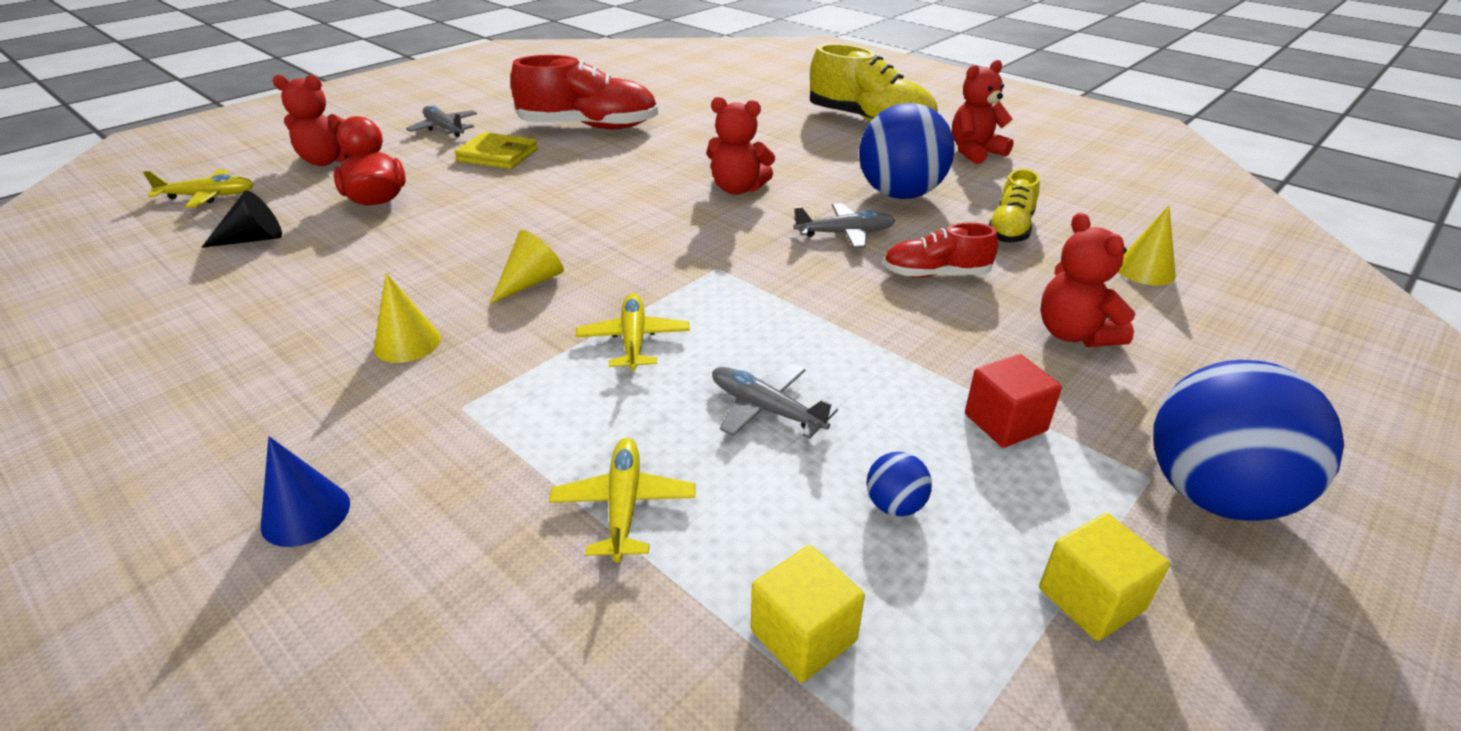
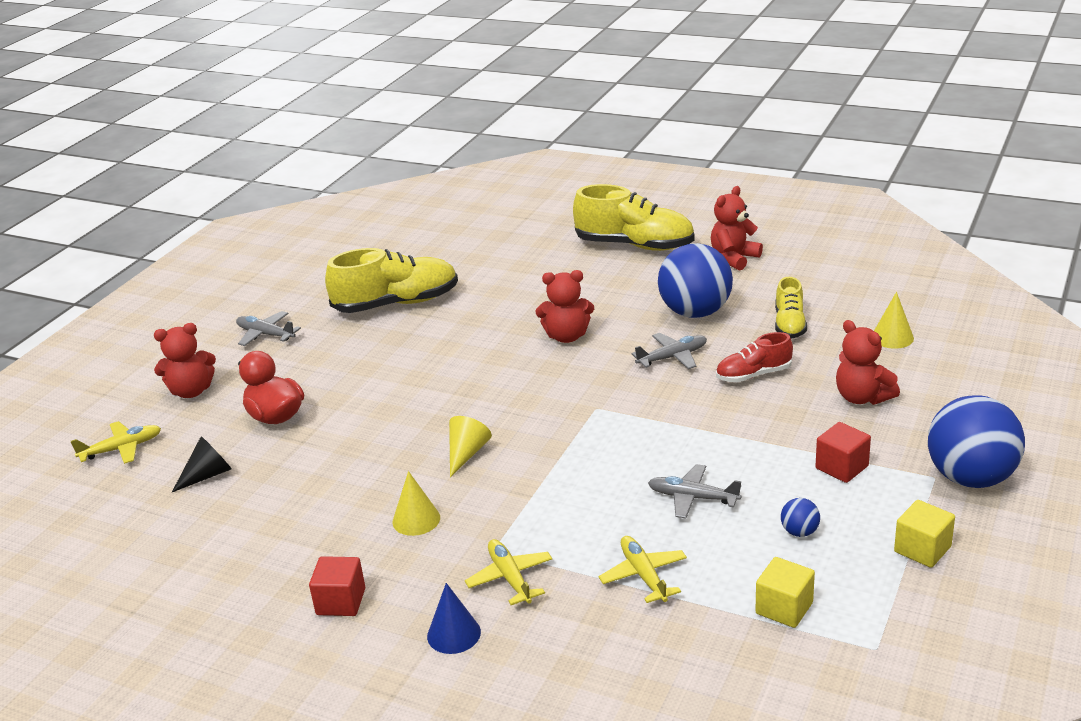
camera: 15 degrees left, 5 degrees down
yellow wallet [454,132,538,169] -> none
red shoe [511,55,658,129] -> yellow shoe [325,248,458,313]
yellow plane [576,293,690,371] -> yellow plane moved to [465,539,552,605]
none -> red cube [309,556,365,616]

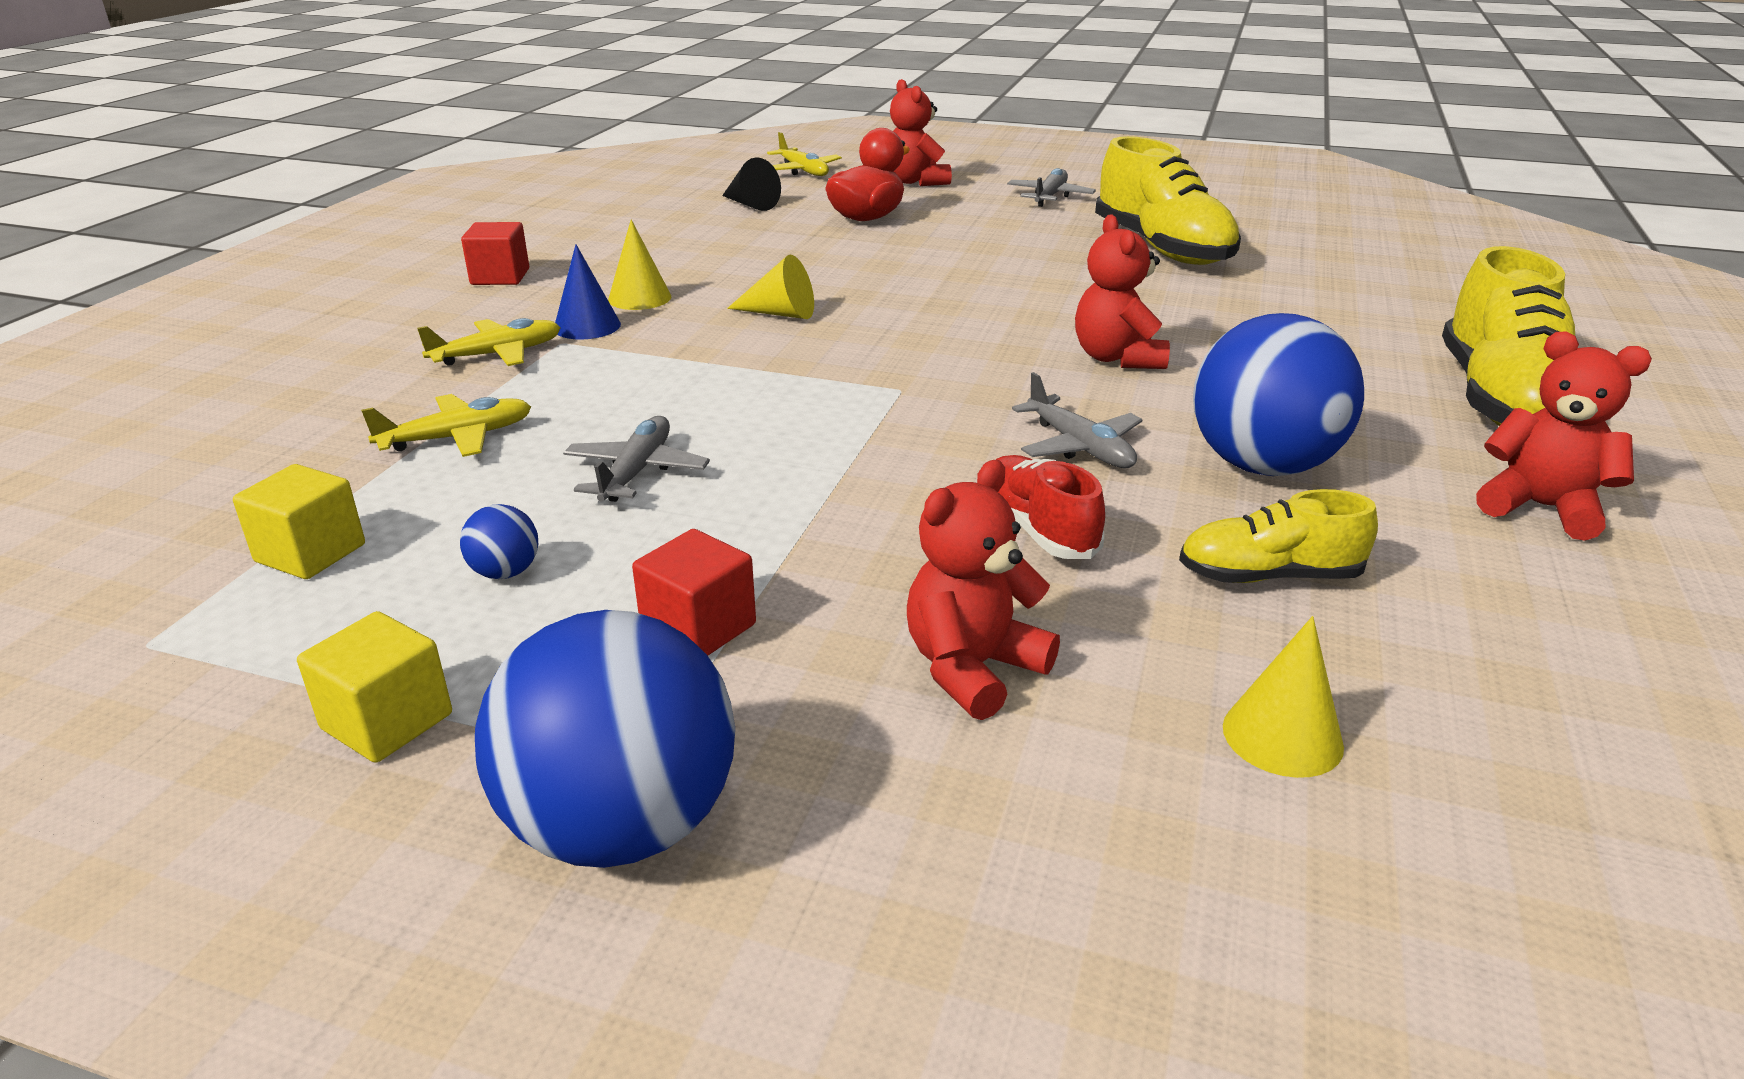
camera: 80 degrees right, 0 degrees up
blue cone [427,583,481,654] -> blue cone moved to [555,245,621,339]

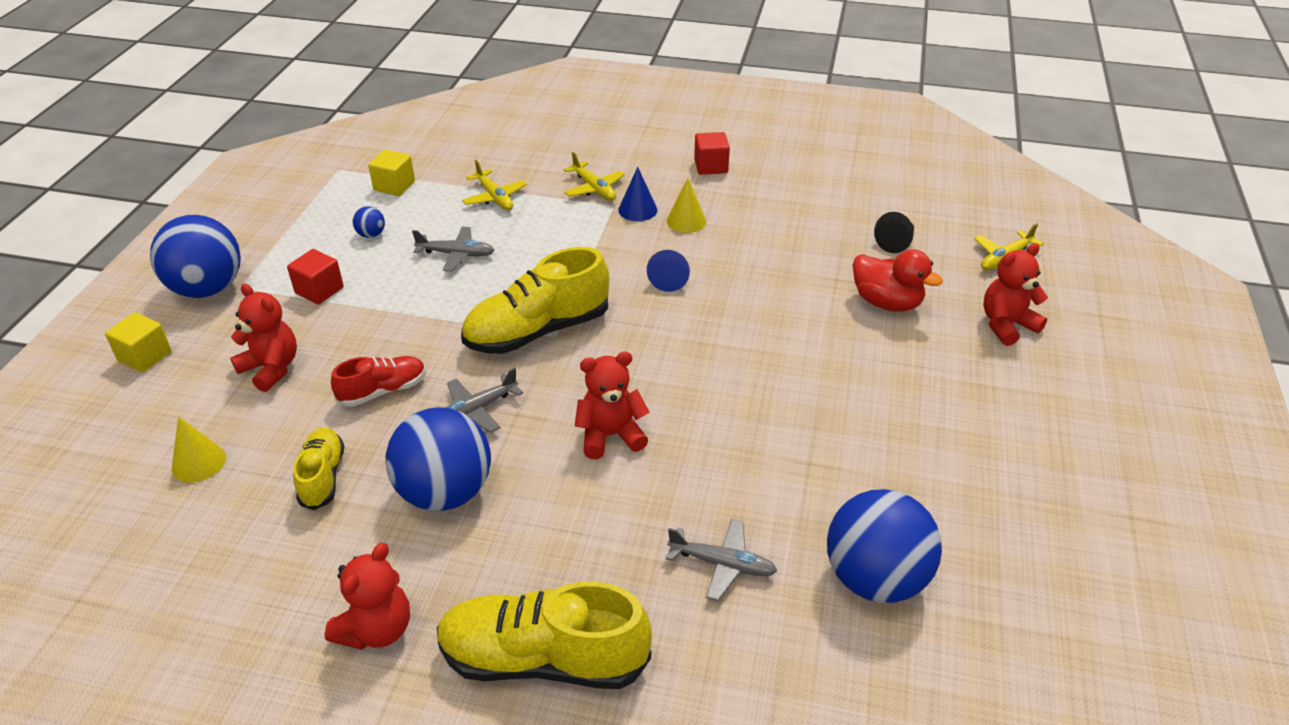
camera: 85 degrees right, 10 degrees up
yellow cube [297,611,452,763] -> yellow cube moved to [105,312,172,372]
yellow cone [727,254,814,319] -> blue cone [647,250,690,292]
grey plane [1007,168,1096,207] -> grey plane moved to [666,519,777,601]
yellow shoe [1095,136,1241,265] -> yellow shoe moved to [461,247,609,354]
none -> blue ball [827,489,942,603]

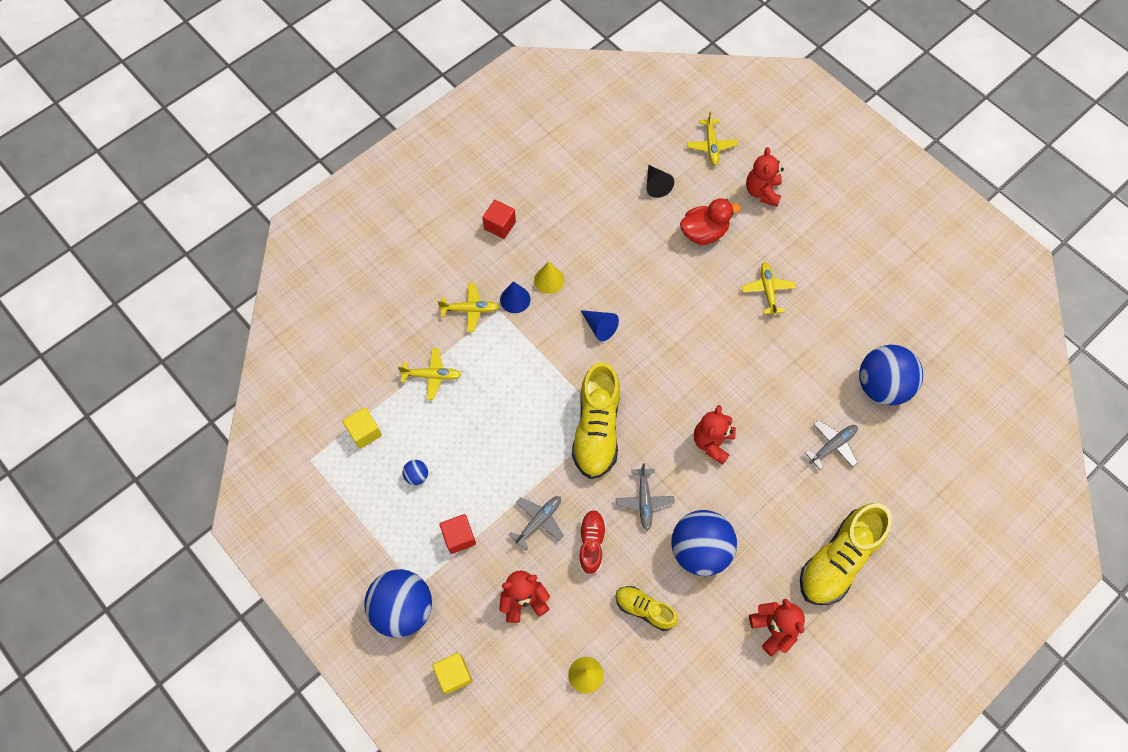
camera: 55 degrees left, 25 degrees up
grey plane [412,227,495,271] -> grey plane moved to [509,496,564,550]
none -> yellow plane [742,262,796,316]

